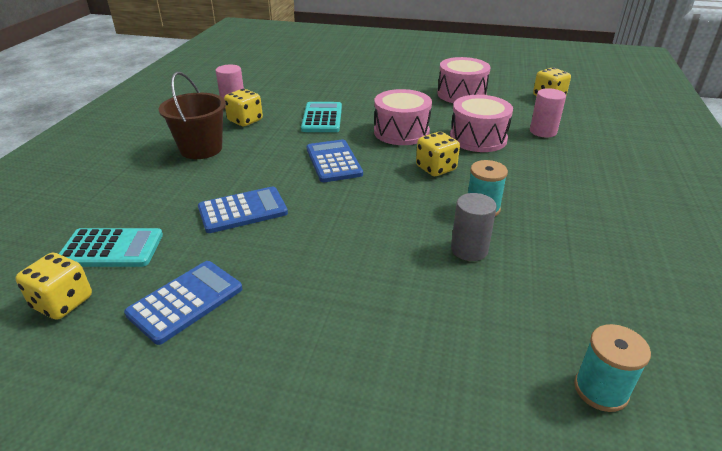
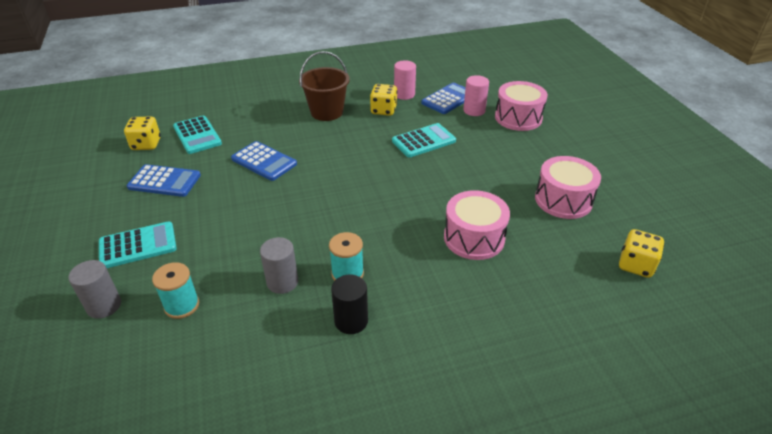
camera: 60 degrees right, 5 degrees up
blue calculator [306,139,363,182] -> blue calculator moved to [421,83,466,114]
pink drum [374,89,432,145] -> pink drum moved to [495,81,548,131]
yellow dice [416,132,460,176] -> none
pink cylinder [530,88,566,138] -> pink cylinder moved to [463,75,489,116]
turquoise spool [574,324,651,412] -> turquoise spool moved to [152,262,199,319]
none -> grey cylinder [68,260,121,319]
none -> turquoise calculator [99,221,177,268]
none -> black cylinder [331,275,368,334]

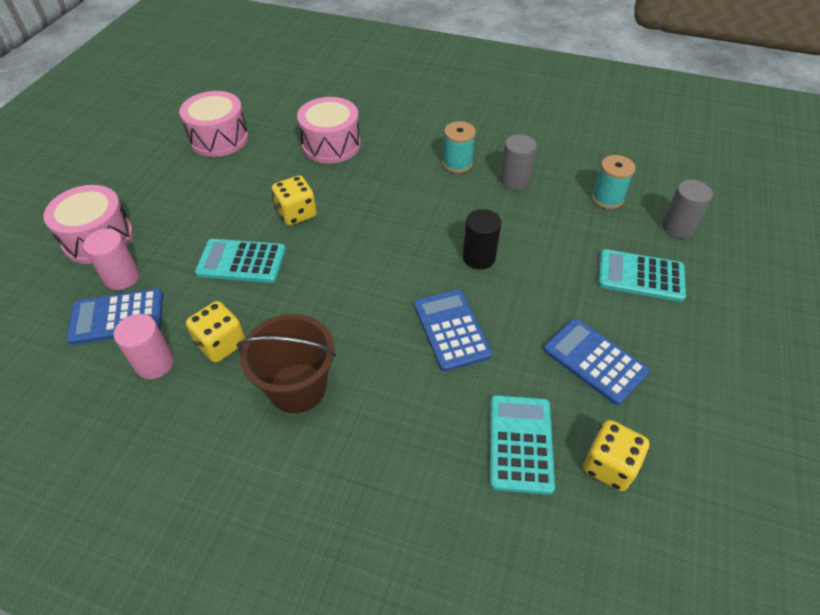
camera: 145 degrees left, 10 degrees up
black cylinder [331,275,368,334] -> black cylinder moved to [463,209,501,269]
yellow dice [619,229,664,278] -> yellow dice moved to [272,176,317,226]

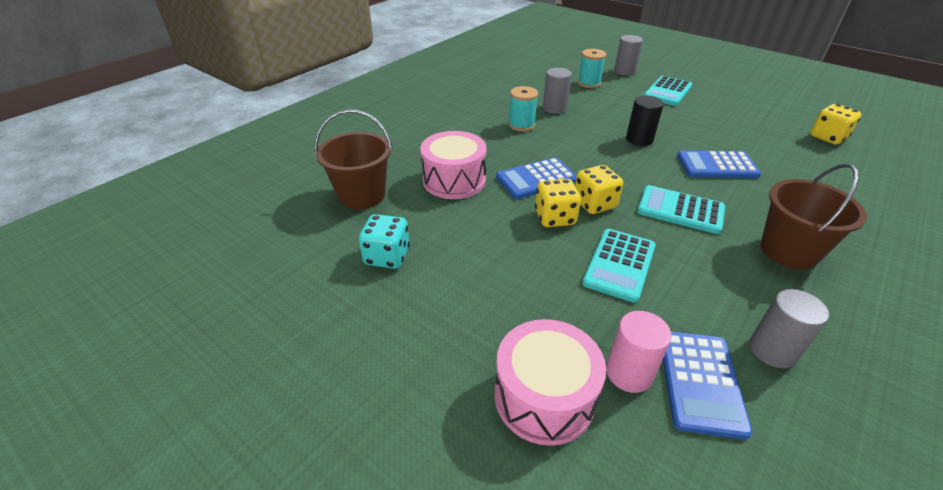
camera: 70 degrees left, 10 degrees down
pink cylinder [114,314,174,379] -> grey cylinder [750,289,829,368]
pink drum [179,91,248,157] -> turquoise dice [359,214,410,269]
yellow dice [186,301,246,363] -> yellow dice moved to [575,165,623,214]
turquoise calculator [490,395,555,495] -> turquoise calculator moved to [637,185,725,234]
blue calculator [543,318,649,405] -> blue calculator moved to [496,157,577,199]
none -> brown bucket [315,109,393,210]

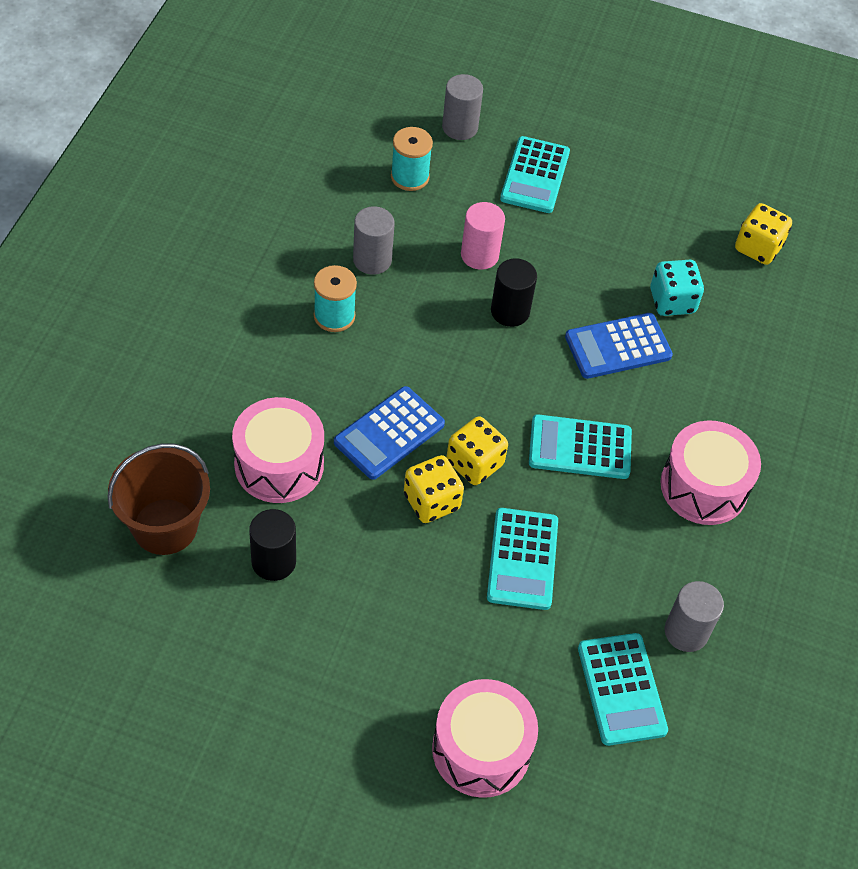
camera: 25 degrees left, 15 degrees up
turquoise dice [359,214,410,269] -> turquoise dice moved to [650,260,704,316]
pink cylinder [606,311,671,393] -> pink cylinder moved to [461,202,505,270]
blue calculator [663,331,752,440] -> turquoise calculator [578,633,668,746]
brown bucket [760,163,867,270] -> pink drum [660,420,761,525]
none -> black cylinder [249,509,296,581]

